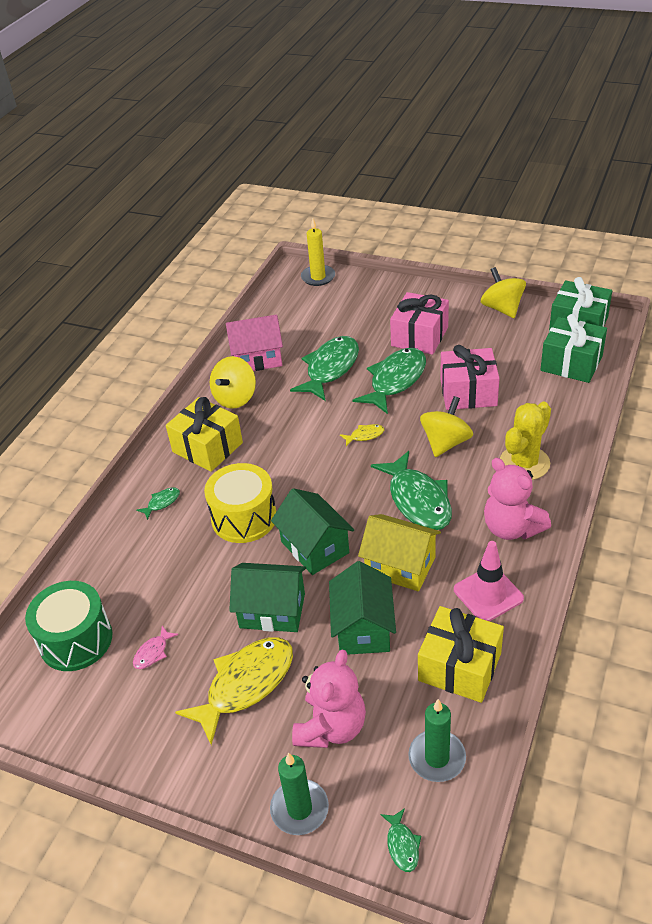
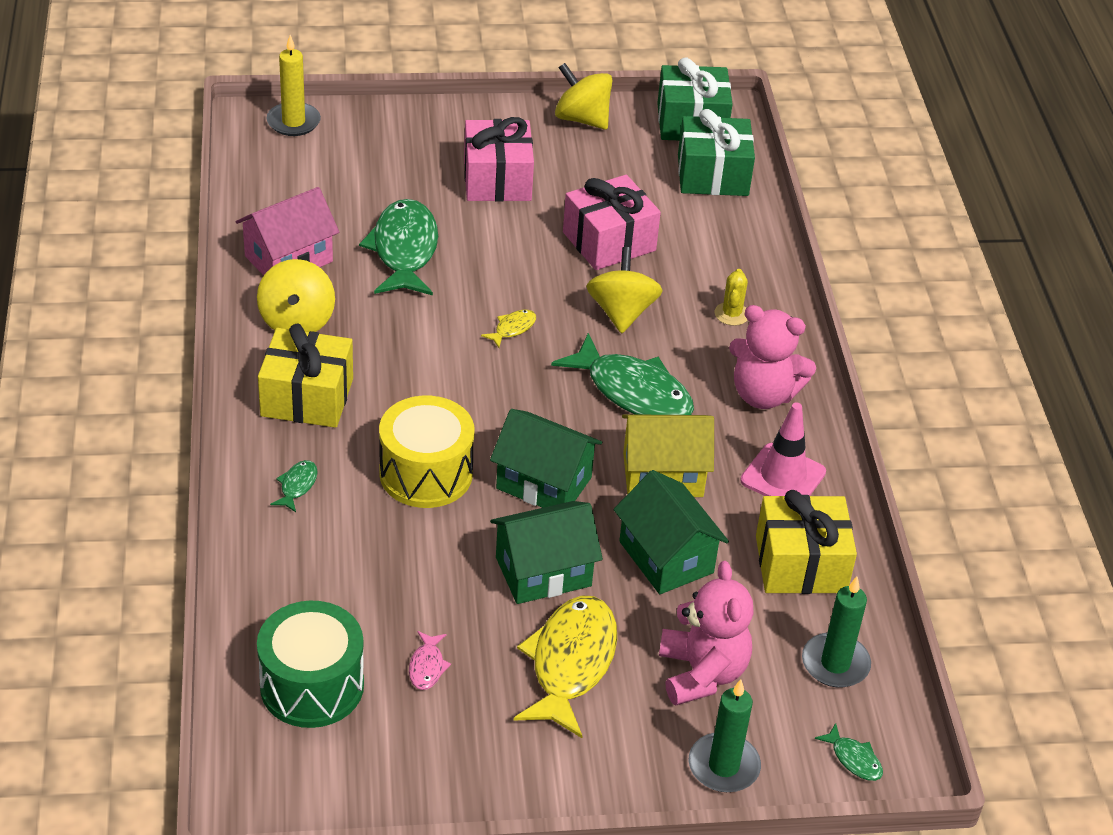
camera: 35 degrees left, 0 degrees up
green fish [353,348,426,414] -> none
yellow cactus [500,402,551,480] -> yellow cactus [715,269,748,326], size x0.53

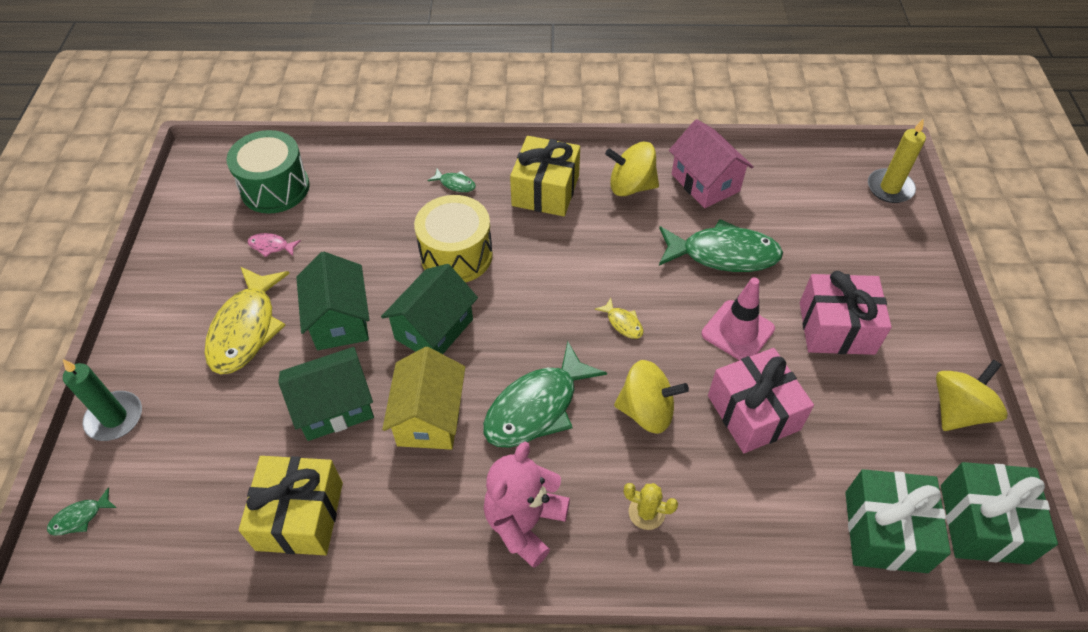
camera: 100 degrees right, 10 degrees up
yellow fish [514,596,617,738] -> yellow fish turned 75 degrees clockwise [204,267,290,374]
pink teddy bear [659,561,754,706] -> none
pink traffic cone [740,402,826,496] -> pink traffic cone moved to [702,277,775,360]
green candle [802,577,871,688] -> none

